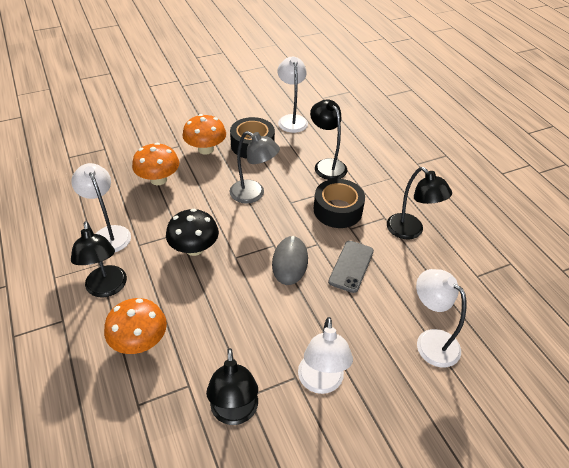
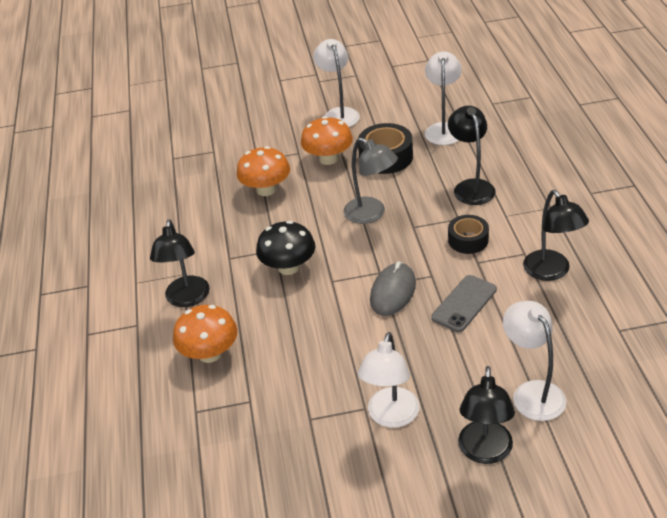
camera: 20 degrees right, 5 degrees down
white lamp [71,163,131,252] -> white lamp moved to [313,39,360,127]
black lamp [206,348,258,425] -> black lamp moved to [458,366,515,464]
black tape [314,179,365,228] -> black tape [448,215,489,254], size x0.66

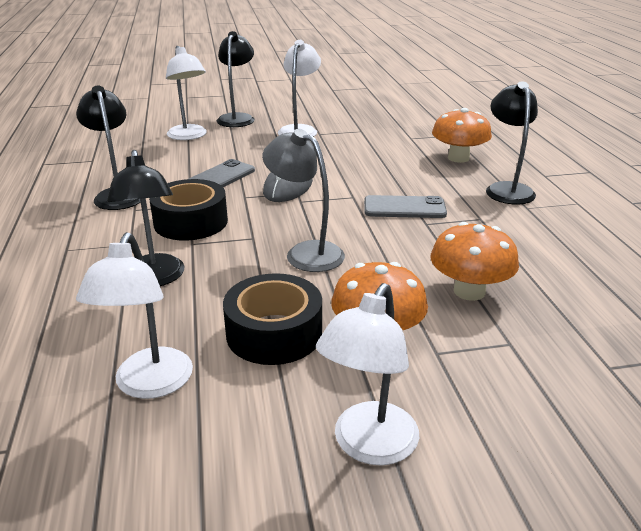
camera: 175 degrees right, 10 degrees down
black mushroom [256,221,315,275] -> grey phone [364,195,447,218]
white lamp [313,39,360,127] -> white lamp turned 45 degrees clockwise [316,283,419,466]
black tape [448,215,489,254] -> black tape [149,179,228,241], size x1.51

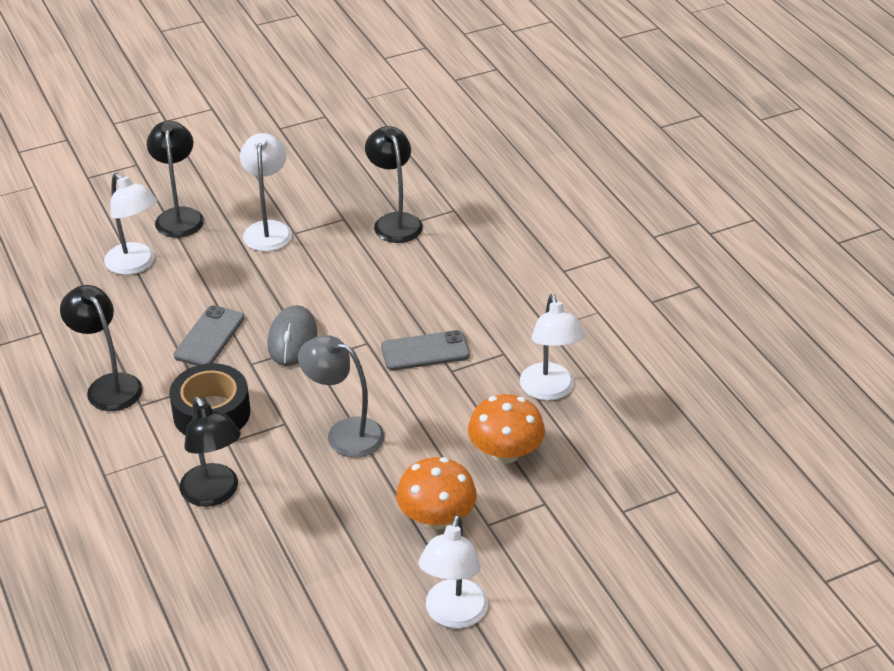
camera: 15 degrees left, 10 degrees up
white lamp [76,232,193,399] -> white lamp moved to [520,294,585,401]
black tape [223,273,322,365] -> none
orange mushroom [432,108,492,163] -> none
black lamp [486,81,538,205] -> black lamp moved to [365,126,423,243]

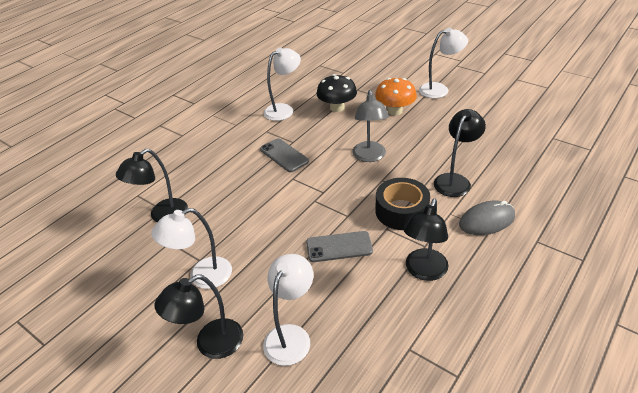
camera: 115 degrees left, 0 degrees up
grey mouse [267,305,317,366] -> grey mouse moved to [459,201,515,235]
orange mushroom [468,394,545,464] -> black mushroom [316,74,357,112]

